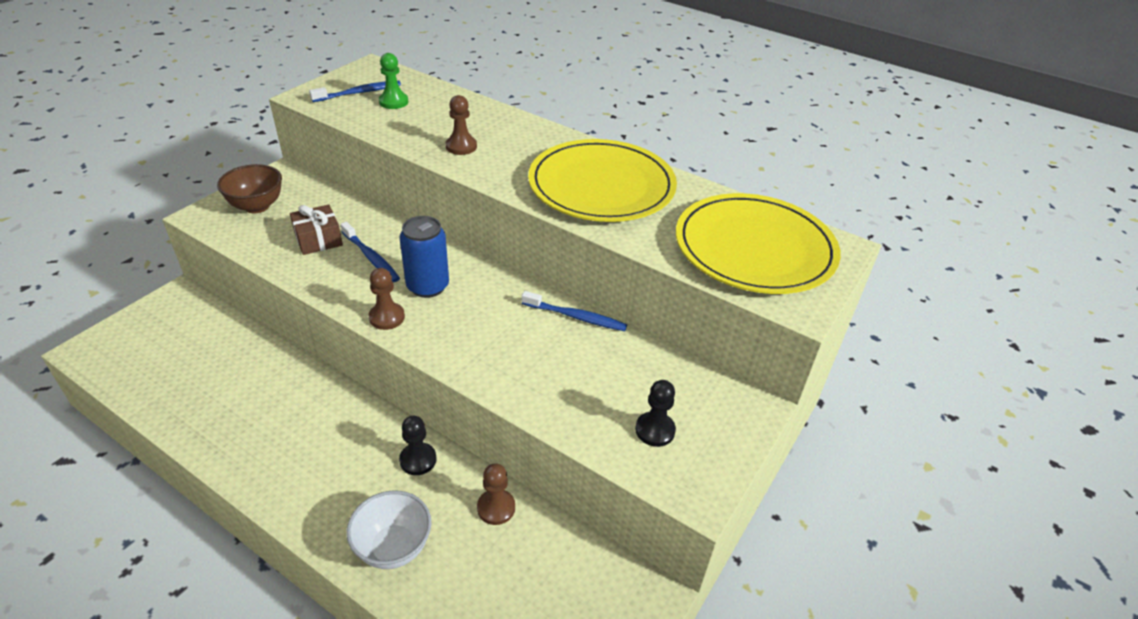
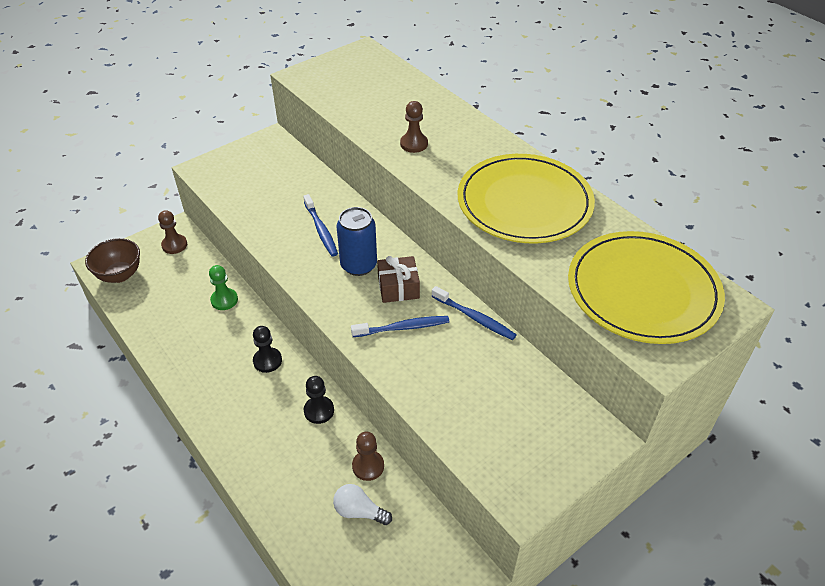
camera: 20 degrees right, 5 degrees up
brown bowl [217,164,282,213] -> brown bowl moved to [85,238,140,283]
brown gift [290,205,343,255] -> brown gift moved to [377,256,420,303]
blue toothbrush [309,81,401,102] -> blue toothbrush moved to [351,316,449,337]
white bowl [346,491,431,569] -> none
brown pawn [369,268,405,330] -> brown pawn moved to [158,210,187,254]
green pawn [379,53,408,109] -> green pawn moved to [209,265,238,310]
black pawn [635,380,676,447] -> black pawn moved to [253,326,282,373]
none -> white light bulb [333,484,392,525]

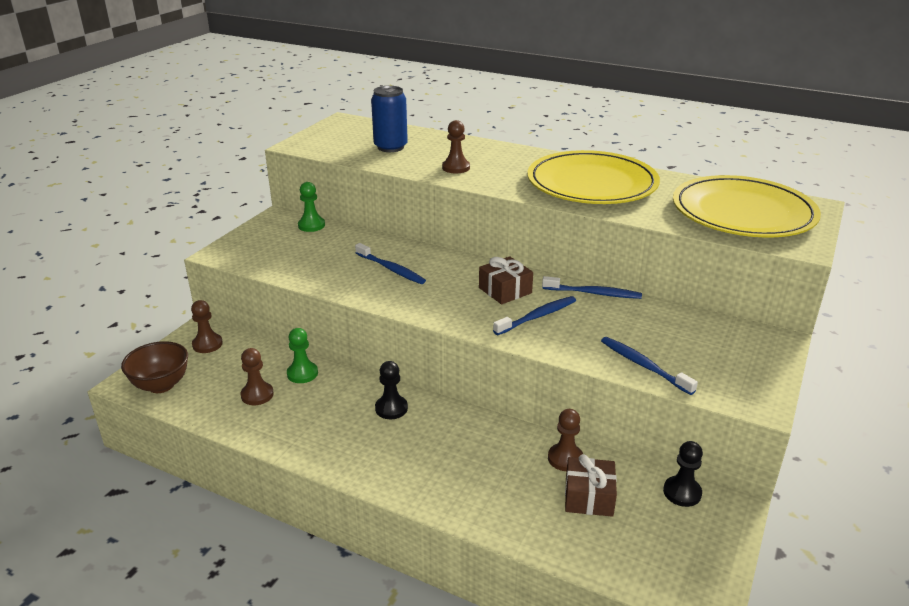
camera: 25 degrees left, 15 degrees down
black pawn [304,376,334,424] -> black pawn moved to [663,441,703,507]
white light bulb [333,484,392,525] -> brown gift [565,454,617,517]
blue can [336,207,377,276] -> blue can moved to [371,86,408,152]
none -> brown pawn [241,348,274,405]
none -> green pawn [298,182,325,232]
none -> blue toothbrush [601,337,698,395]

